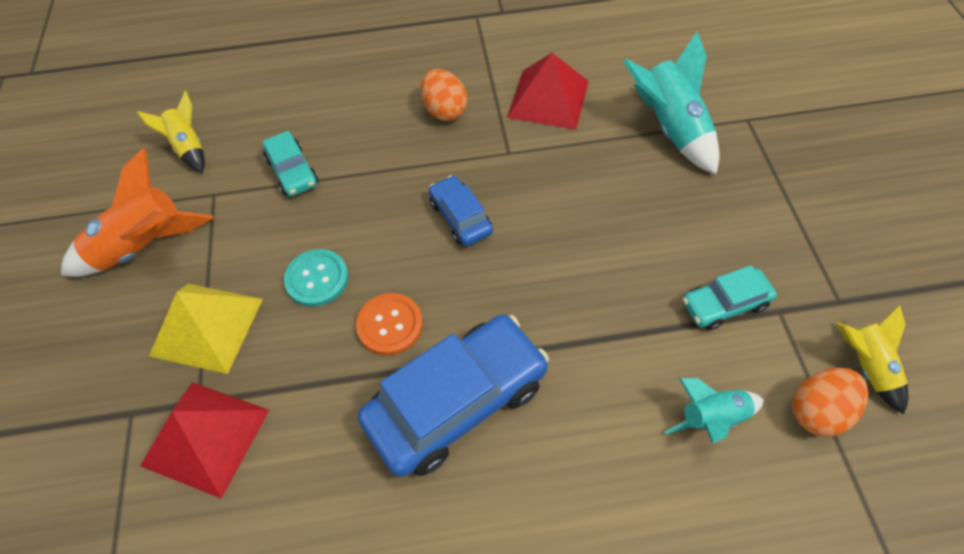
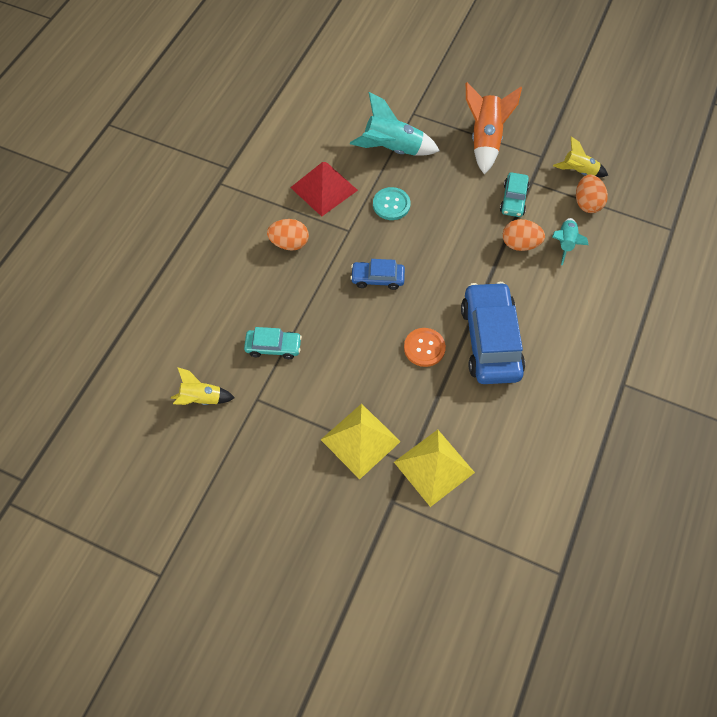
camera: 60 degrees left, 5 degrees up
orange rocket [61,148,213,277] -> orange rocket moved to [466,82,522,174]
red pyramid [140,382,269,499] -> yellow pyramid [394,430,475,507]
turquoise button [284,249,348,307] -> turquoise button moved to [373,187,411,220]
none -> orange egg [503,219,545,251]

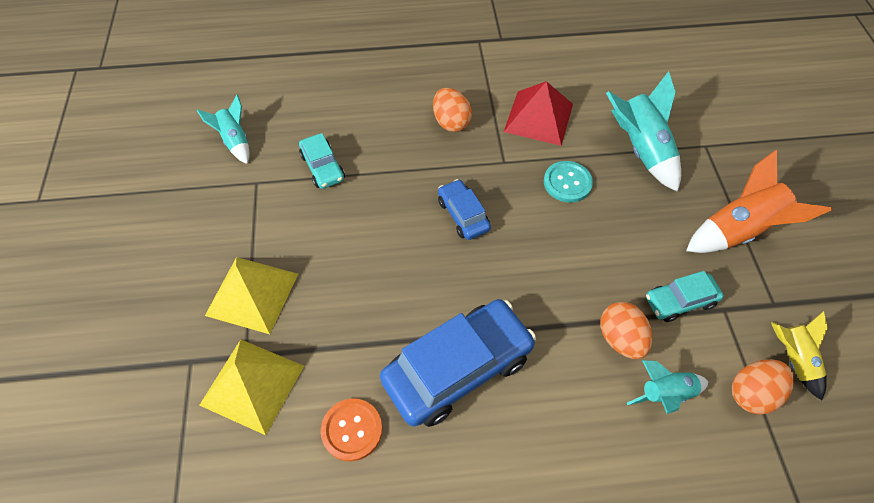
camera: 60 degrees right, 5 degrees down
yellow rocket [171,367,235,405] -> turquoise rocket [196,95,250,164]
orange button [404,328,446,367] -> orange button moved to [321,398,382,462]

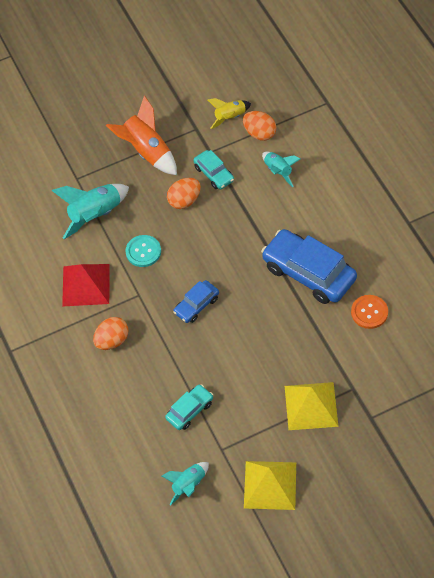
camera: 105 degrees left, 0 degrees up
yellow pyramid [200,340,304,435] -> yellow pyramid moved to [244,461,296,510]
orange egg [600,302,652,359] -> orange egg moved to [167,178,201,209]

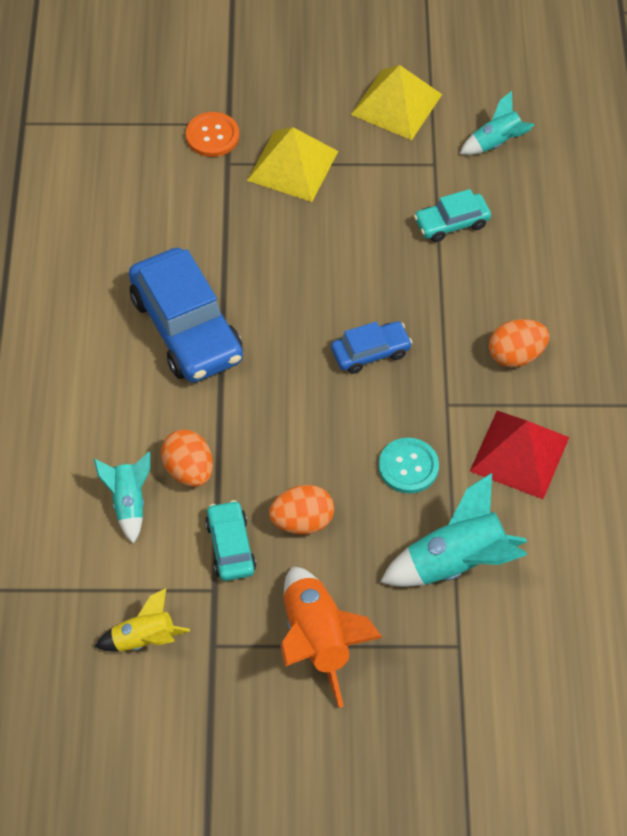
camera: 160 degrees left, 0 degrees up
orange egg [243,111,277,141] -> orange egg moved to [161,430,213,487]
orange button [351,295,388,329] -> orange button moved to [186,112,239,157]

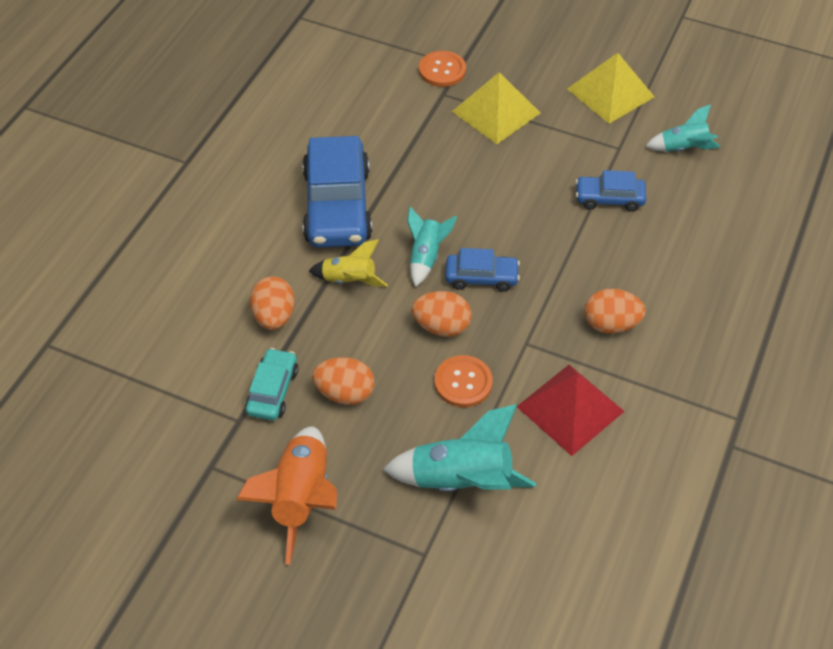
camera: 25 degrees right, 5 degrees down
turquoise rocket [94,452,150,544] -> turquoise rocket moved to [407,207,457,287]
yellow rocket [94,588,190,652] -> yellow rocket moved to [309,239,388,287]
turquoise button [379,438,439,493] -> orange button [434,355,493,407]
turquoise car [414,189,491,242] -> blue car [575,170,646,212]
none -> orange egg [412,291,472,337]

